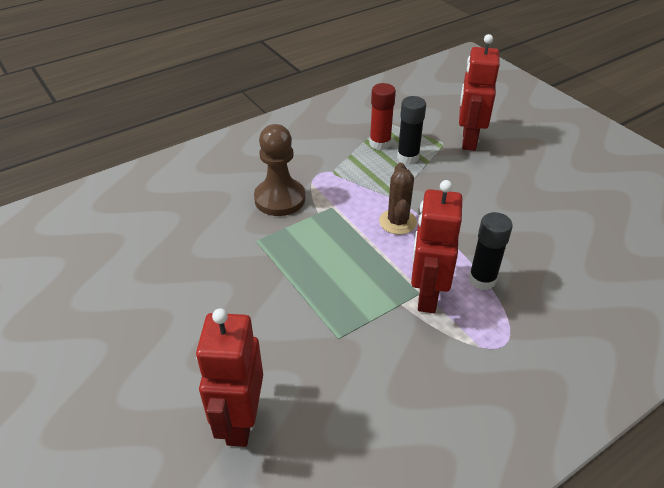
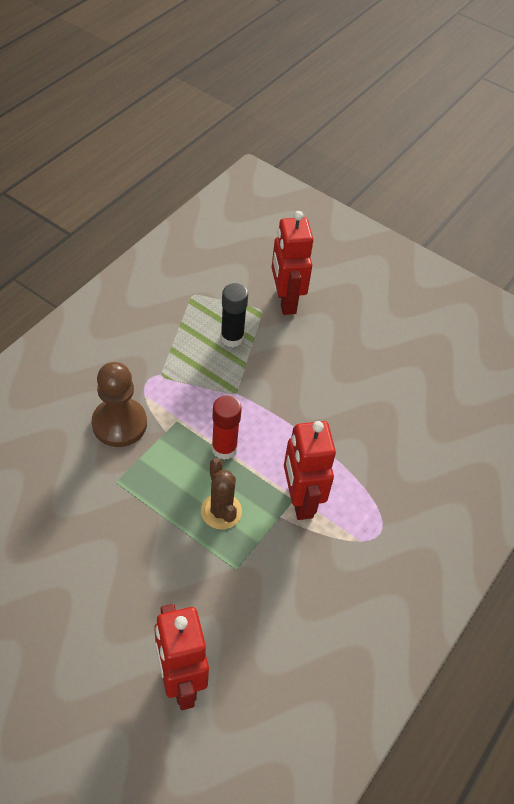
camera: 25 degrees left, 10 degrees up
red glue stick [369,83,396,150] -> red glue stick moved to [212,395,242,460]
brown cactus [379,163,417,235] -> brown cactus moved to [201,458,242,530]
black glue stick [469,212,513,290] -> none

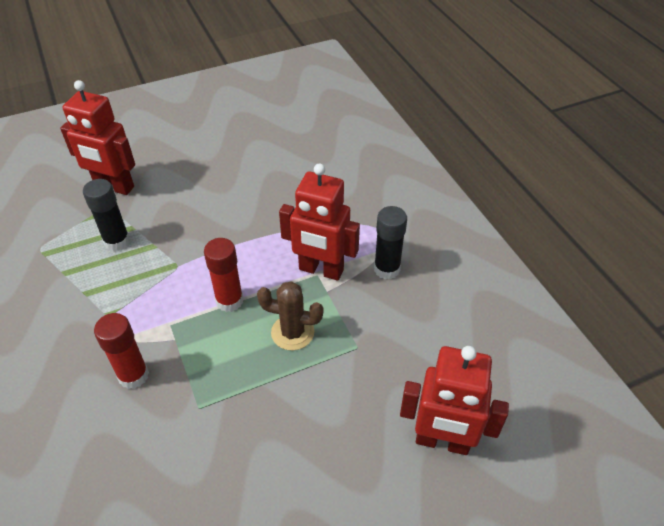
camera: 55 degrees left, 5 degrees down
brown pawn [92,362,147,447] -> red glue stick [94,313,149,389]
none -> black glue stick [374,206,407,279]

